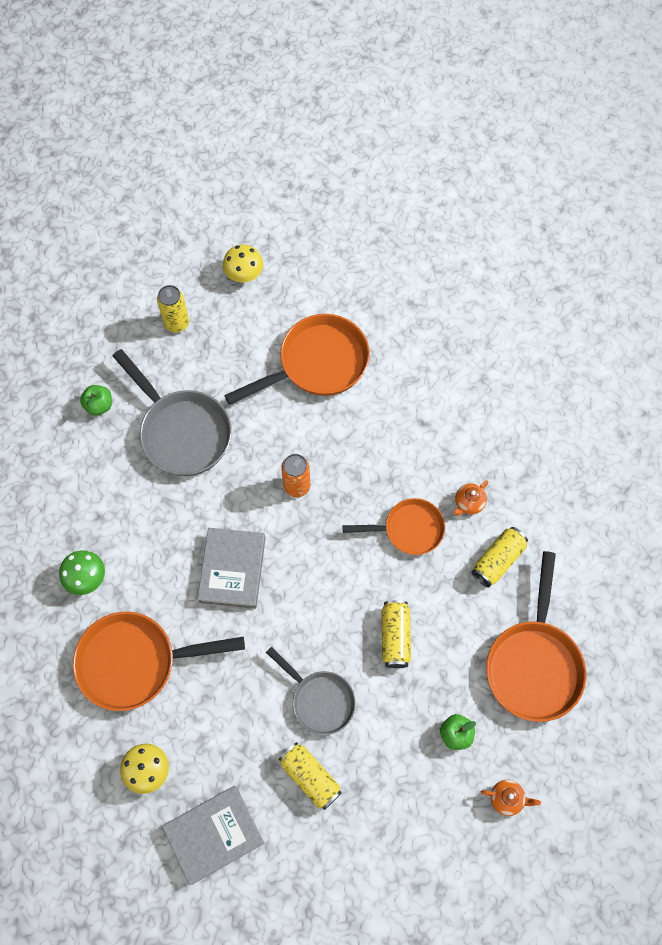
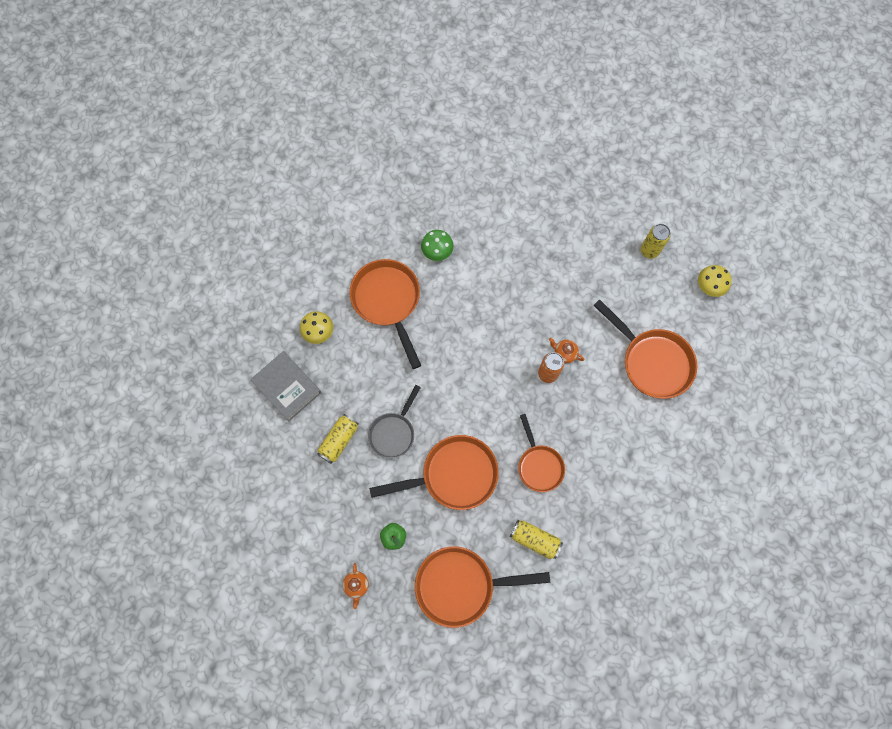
camera: 75 degrees right, 5 degrees up
green apple [80,385,112,416] -> none
grey pan [113,349,232,476] -> none
grey book [197,528,266,609] -> none
yellow can [382,600,411,668] -> orange pan [369,435,499,510]
orange teapot [453,480,489,516] -> orange teapot moved to [549,338,584,363]

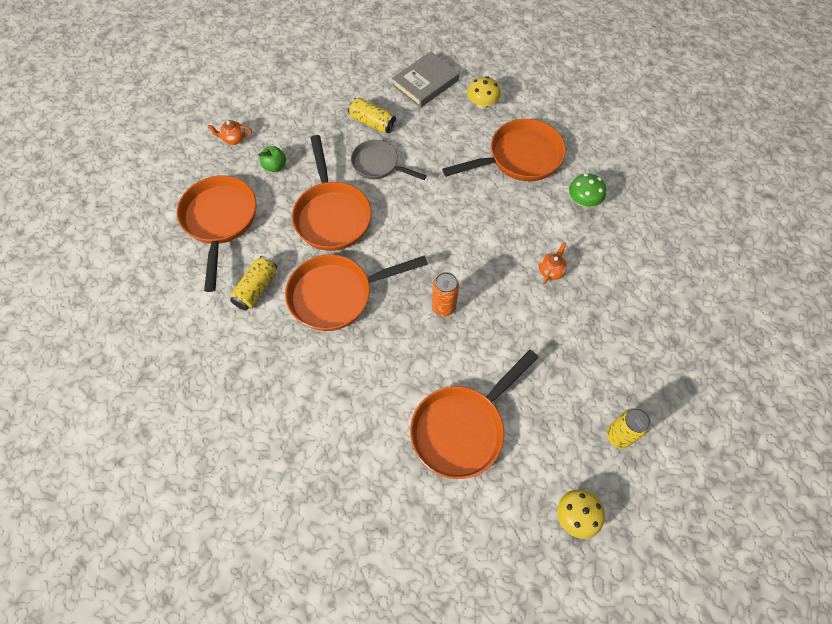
camera: 90 degrees right, 10 degrees down
orange pan [518,414,565,492] -> orange pan [285,254,428,331], size x1.59
orange teapot [549,338,584,363] -> orange teapot moved to [539,242,567,284]

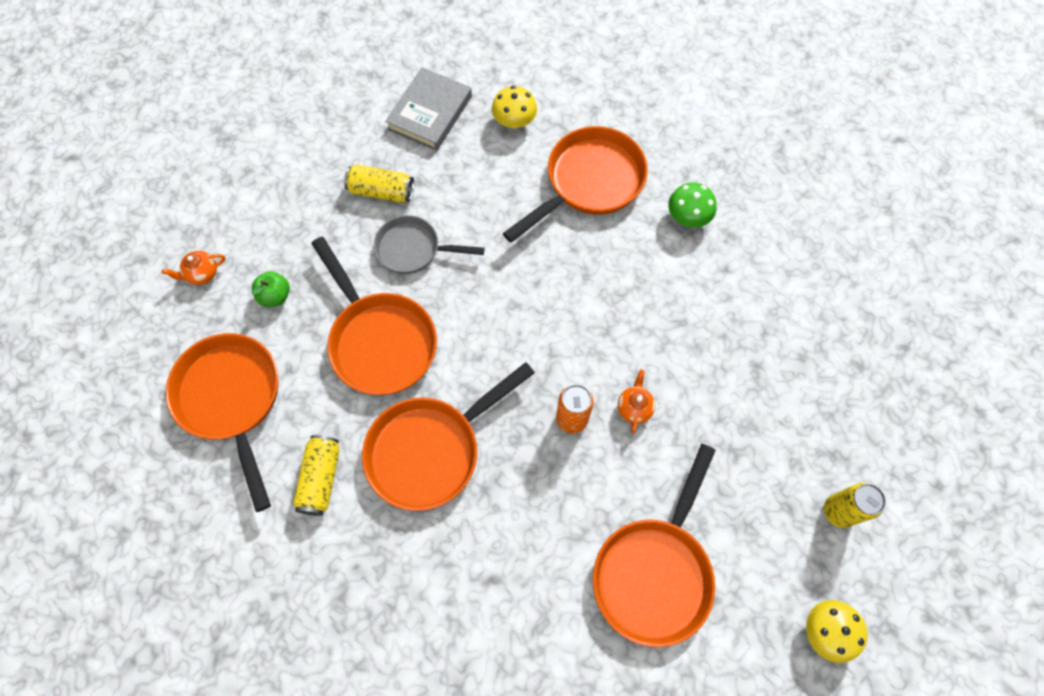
camera: 20 degrees left, 5 degrees up
orange teapot [539,242,567,284] -> orange teapot moved to [618,369,655,434]

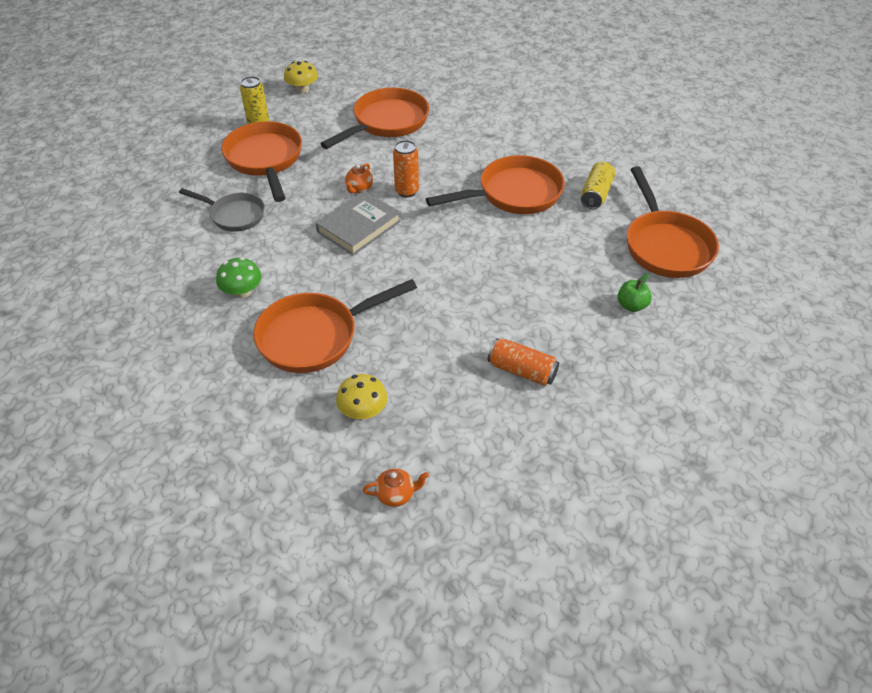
camera: 165 degrees left, 20 degrees down
orange teapot [162,251,226,285] -> orange teapot moved to [363,468,429,507]
orange pan [311,237,437,395] -> orange pan moved to [221,121,302,202]
yellow can [344,164,414,203] -> orange can [488,338,559,385]
grey pan [374,215,485,274] -> grey pan moved to [179,188,265,232]
grey book [385,67,472,151] -> grey book moved to [316,191,401,255]

